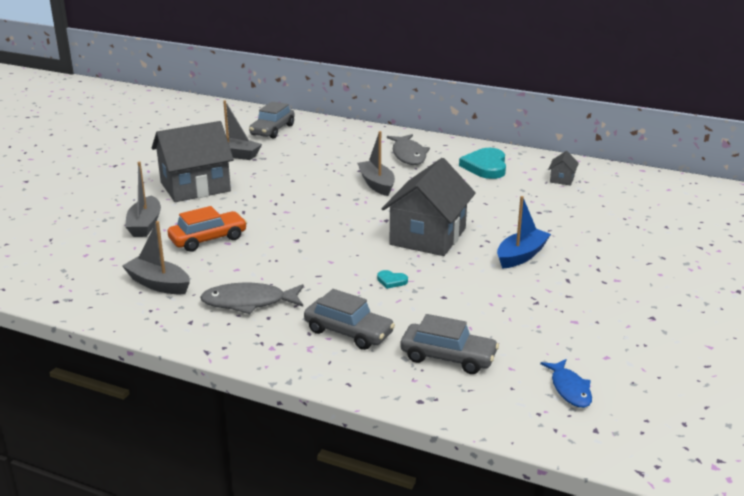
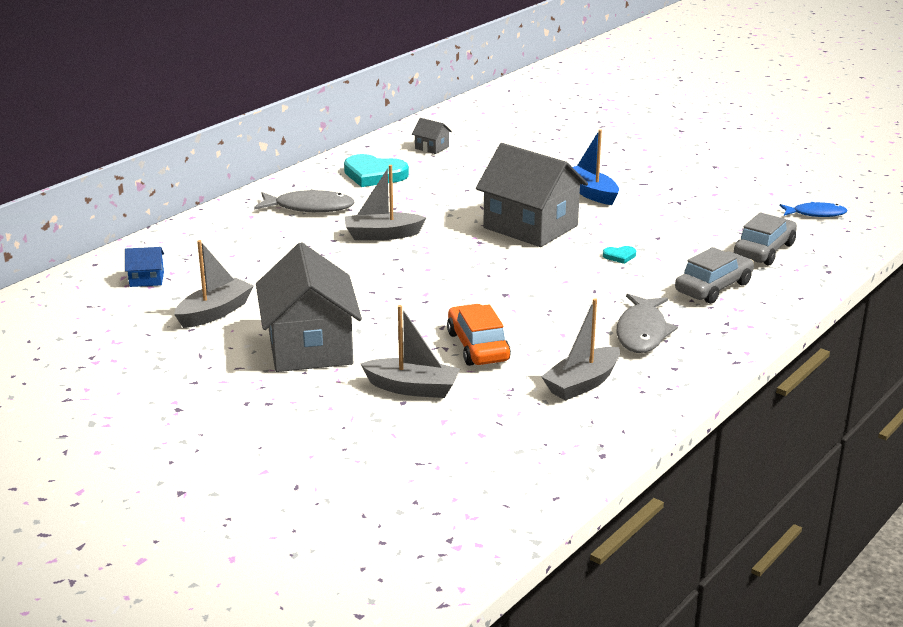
camera: 75 degrees left, 0 degrees up
grey car [249,102,295,139] -> blue house [125,247,164,287]
turquoise heart [377,270,408,289] -> turquoise heart turned 45 degrees clockwise [603,246,636,264]

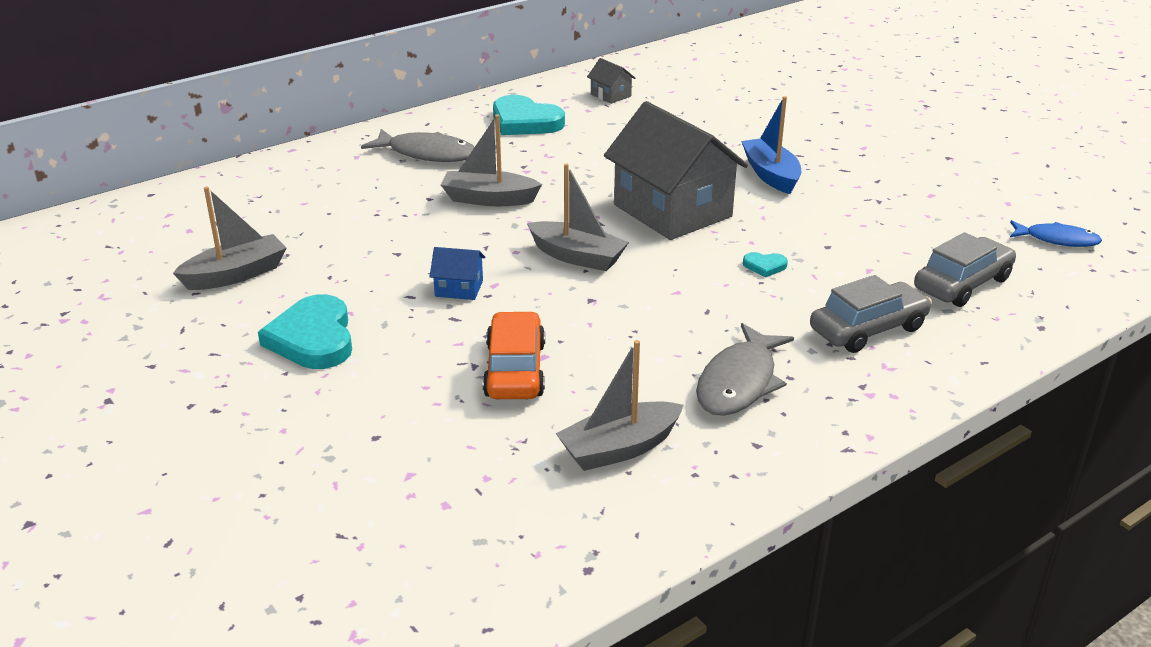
camera: 15 degrees right, 5 degrees up
blue house [125,247,164,287] -> blue house moved to [430,247,485,300]
grey house [256,242,362,372] -> turquoise heart [258,294,352,369]
grey boat [360,305,460,398] -> grey boat moved to [527,164,629,271]

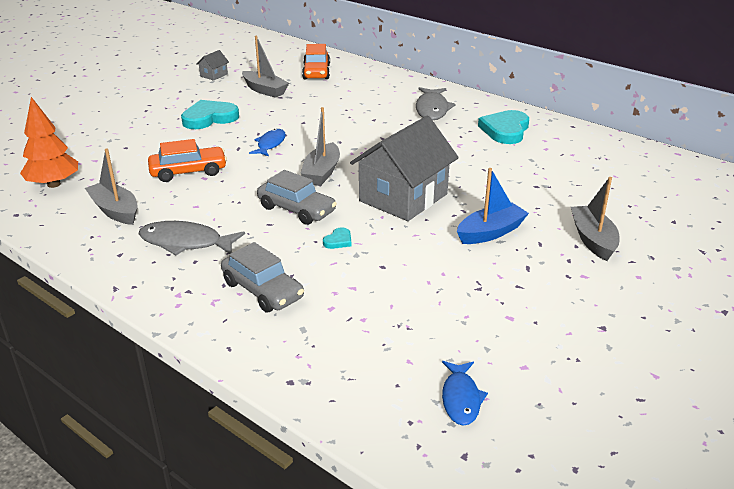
camera: 75 degrees right, 0 degrees up
blue house [430,247,485,300] -> blue fish [249,129,286,157]
grey boat [441,114,542,206] -> grey boat moved to [571,177,619,261]
grey house [587,58,636,104] -> grey house moved to [196,50,229,81]
turquoise heart [743,252,788,278] -> turquoise heart turned 135 degrees counterclockwise [323,227,351,249]
grey car [914,232,1016,307] -> grey car moved to [257,170,337,225]
none -> orange tree [20,97,78,188]
none -> orange car [302,44,330,79]

